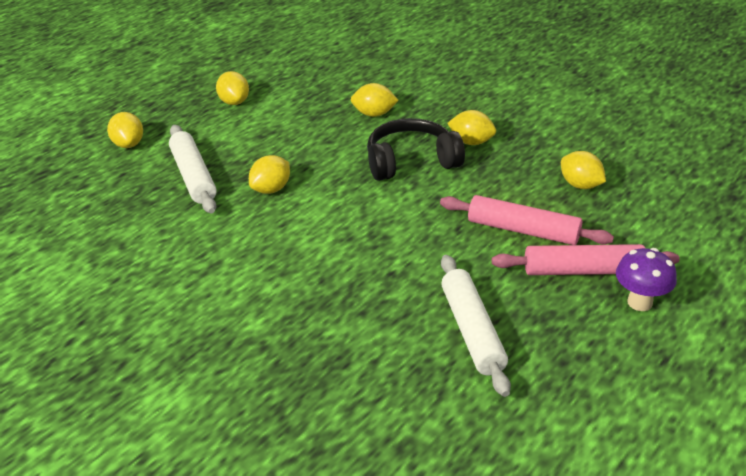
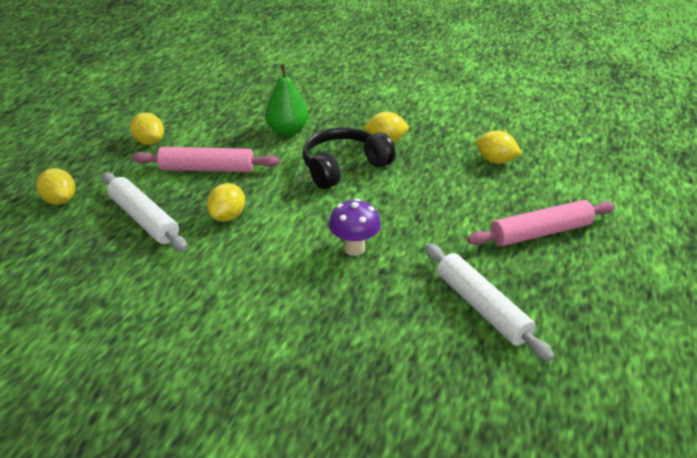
camera: 20 degrees left, 0 degrees up
yellow lemon [351,83,399,117] -> green pear [265,64,308,136]
pink rolling pin [440,195,614,245] -> pink rolling pin moved to [132,147,280,172]
purple mushroom [616,248,677,311] -> purple mushroom moved to [329,198,381,256]

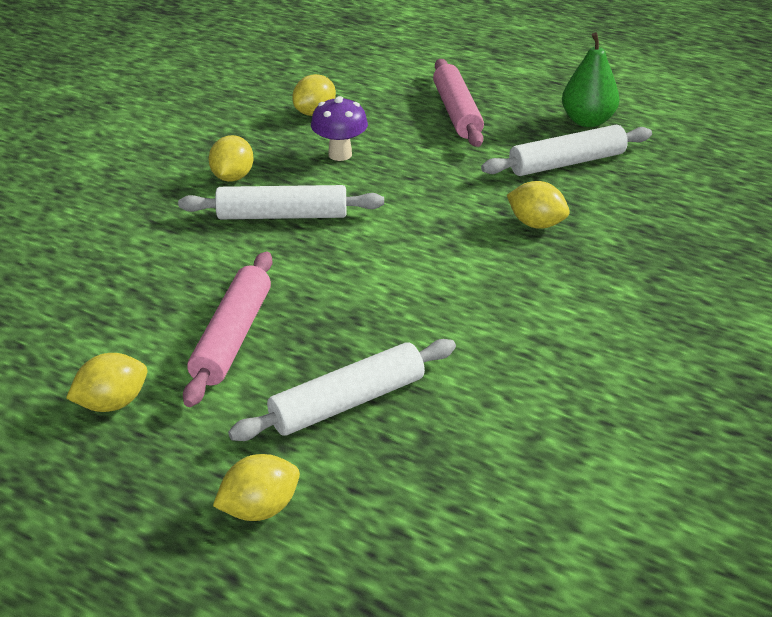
camera: 80 degrees left, 0 degrees up
yellow lemon [207,183,245,222] -> yellow lemon moved to [507,181,570,229]
green pear [265,64,308,136] -> green pear moved to [562,32,619,127]
black headphones [302,127,395,189] -> white rolling pin [178,185,384,219]
purple mushroom [329,198,381,256] -> purple mushroom moved to [311,96,368,161]

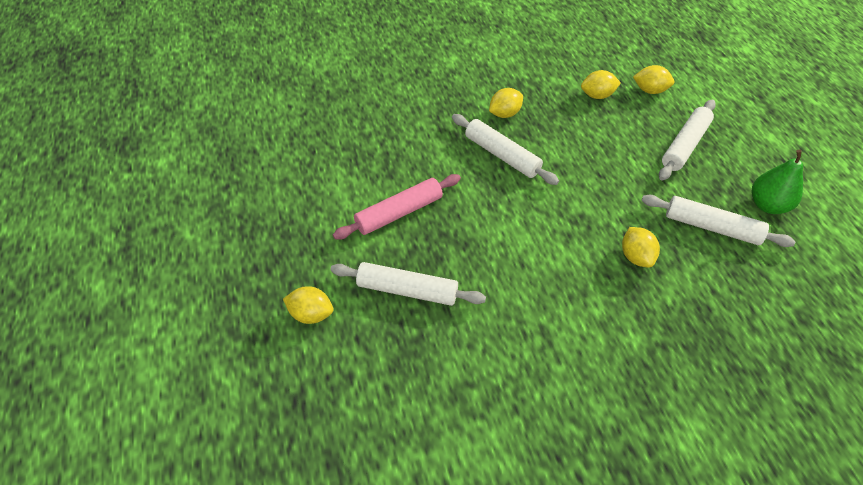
camera: 45 degrees right, 15 degrees up
yellow lemon [66,353,147,412] -> yellow lemon moved to [633,65,674,94]
purple mushroom [311,96,368,161] -> none
pink rolling pin [433,59,484,147] -> white rolling pin [659,100,716,181]

